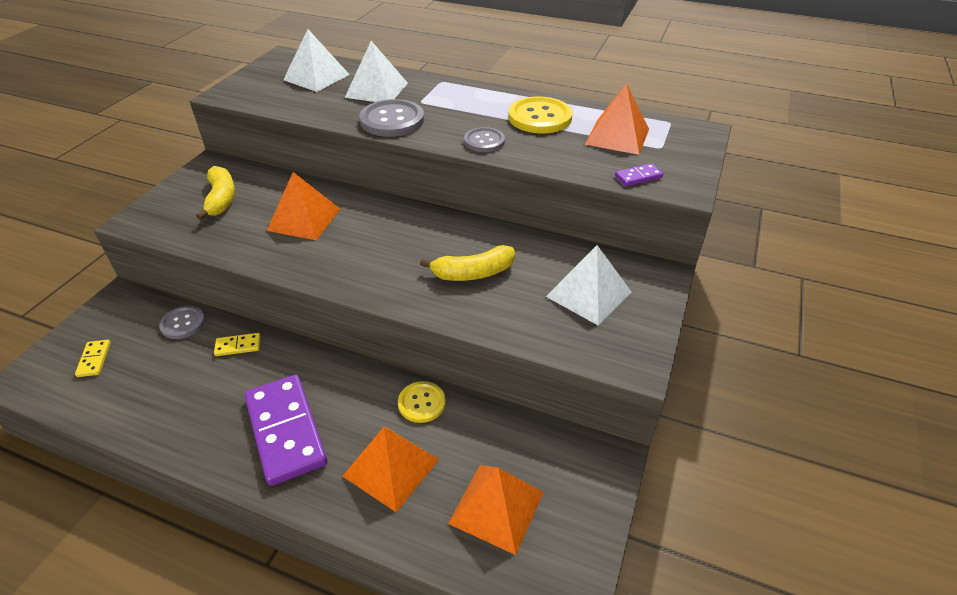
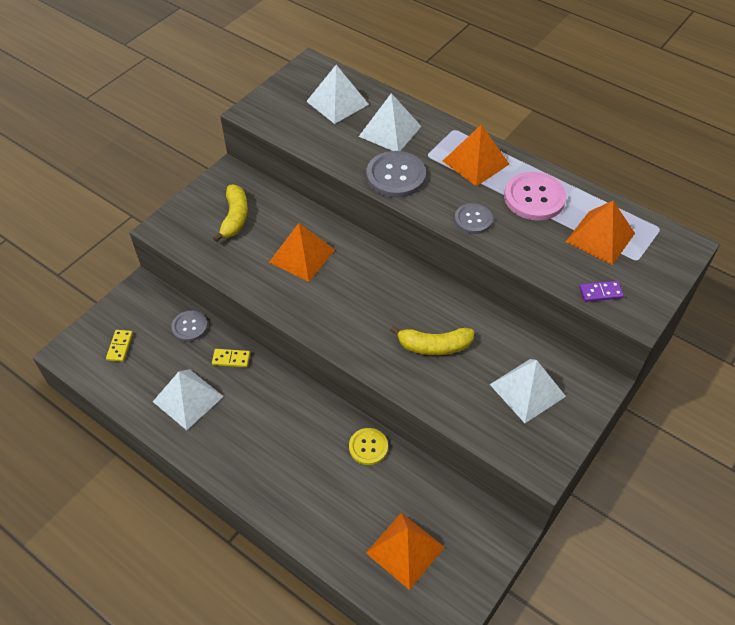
camera: 15 degrees right, 10 degrees up
purple domino [244,375,327,486] -> none
orange pyramid [343,427,439,512] -> orange pyramid moved to [443,125,509,186]
yellow button [508,96,572,134] -> pink button [504,172,567,221]
none -> white pyramid [153,369,224,430]

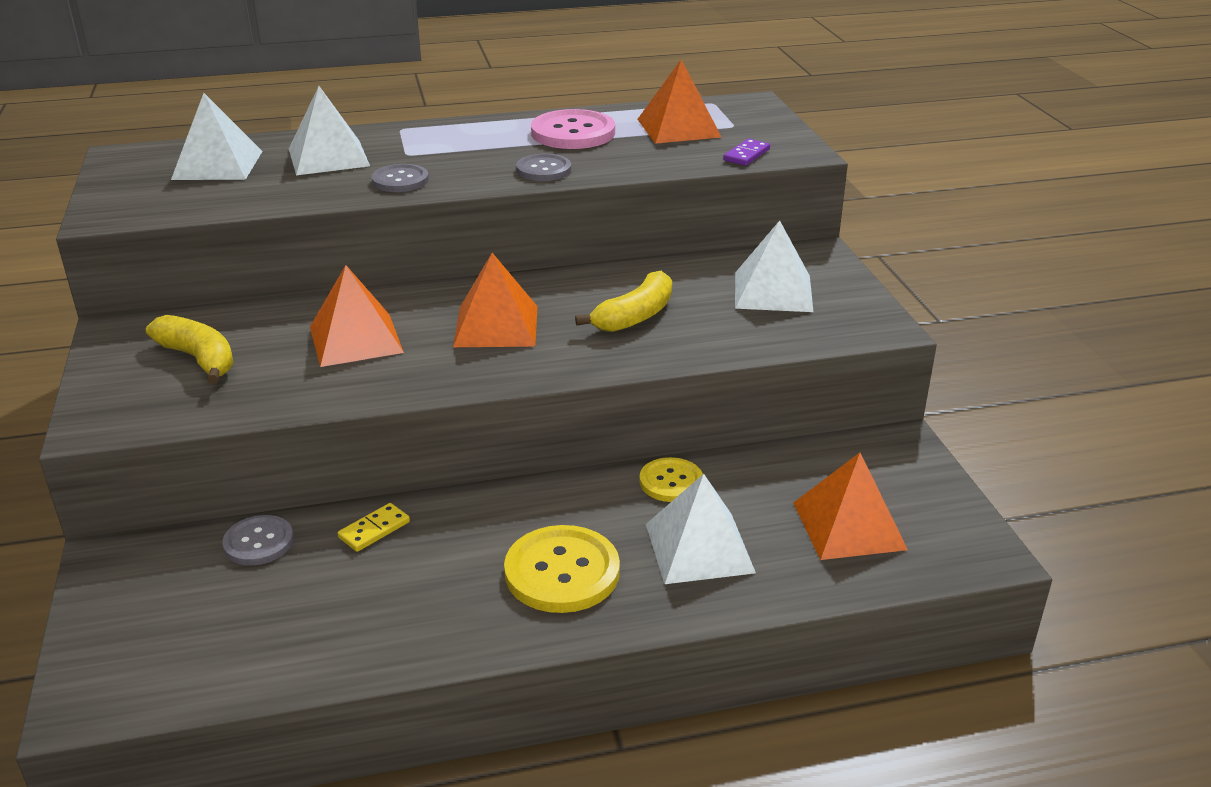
camera: 50 degrees left, 20 degrees down
yellow domino [106,330,133,362] -> none
white pyramid [153,369,224,430] -> white pyramid moved to [646,474,756,584]
grey button [366,151,426,198] -> grey button [371,164,429,192], size x0.61
orange pyramid [443,125,509,186] -> orange pyramid moved to [453,253,538,347]
none -> yellow button [504,525,620,613]

